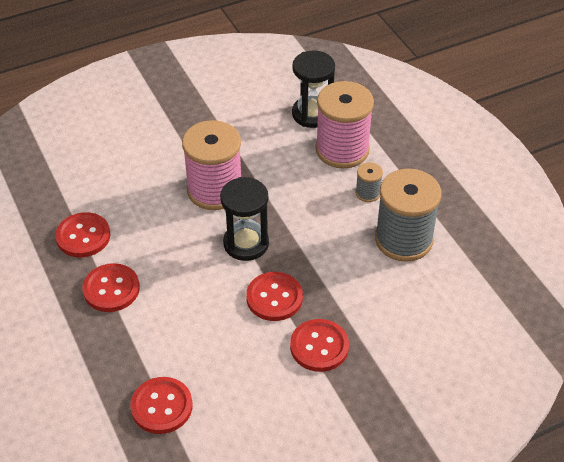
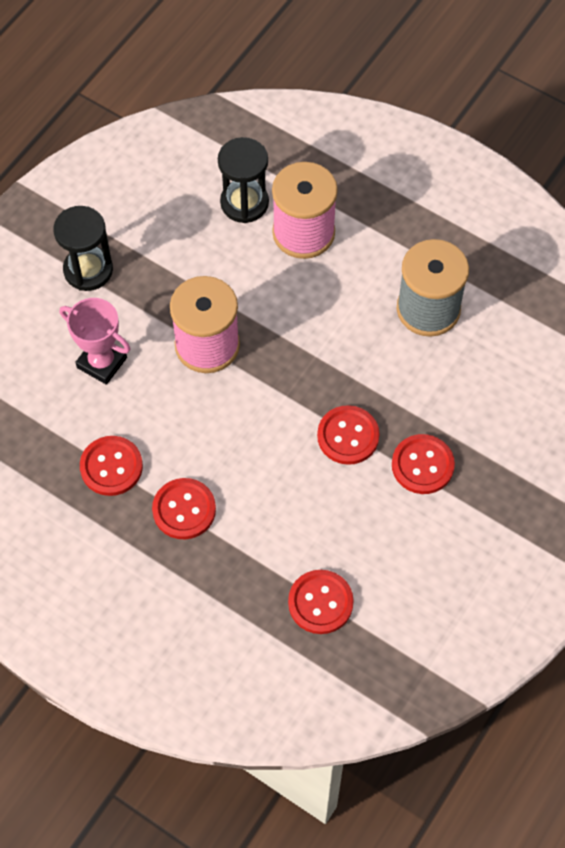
camera: 30 degrees left, 15 degrees up
black hourglass [220,177,269,261] -> black hourglass moved to [53,206,113,291]
grey spool [355,162,383,202] -> none
none -> pink trophy [60,298,131,385]

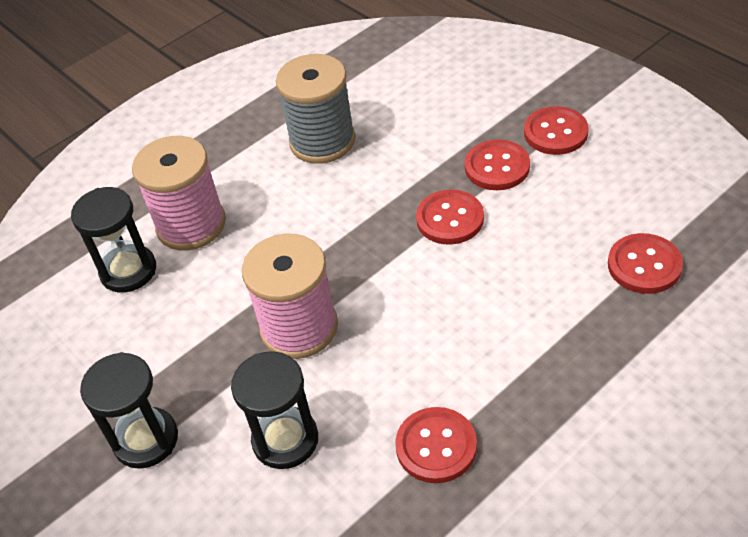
camera: 70 degrees left, 15 degrees down
pink trophy [60,298,131,385] -> black hourglass [231,351,318,469]
red button [152,478,216,539] -> red button moved to [524,106,589,155]

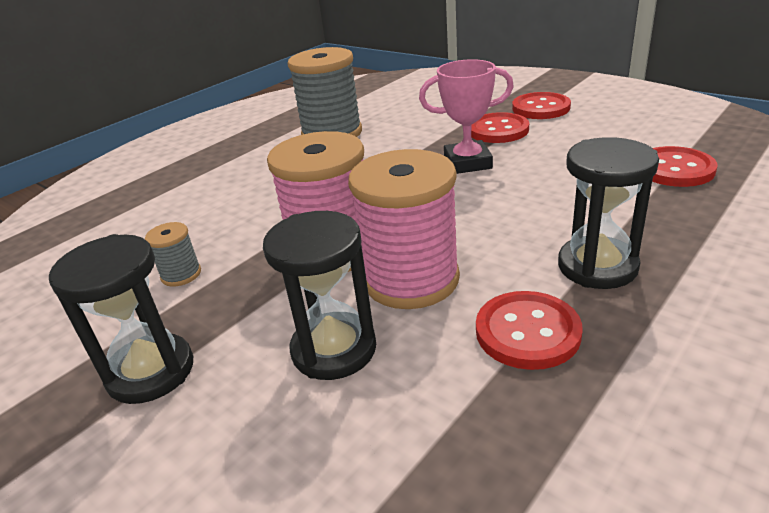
camera: 10 degrees left, 15 degrees down
black hourglass [71,187,156,293] -> black hourglass moved to [558,137,659,289]
pink spool [132,136,226,251] -> pink spool moved to [348,149,460,309]
red button [416,190,484,245] -> pink trophy [419,59,514,174]
none -> grey spool [145,222,201,287]

